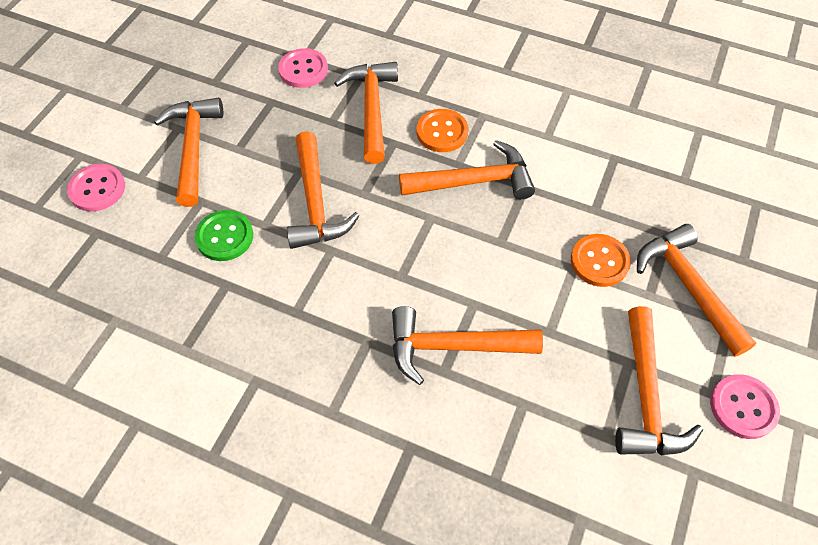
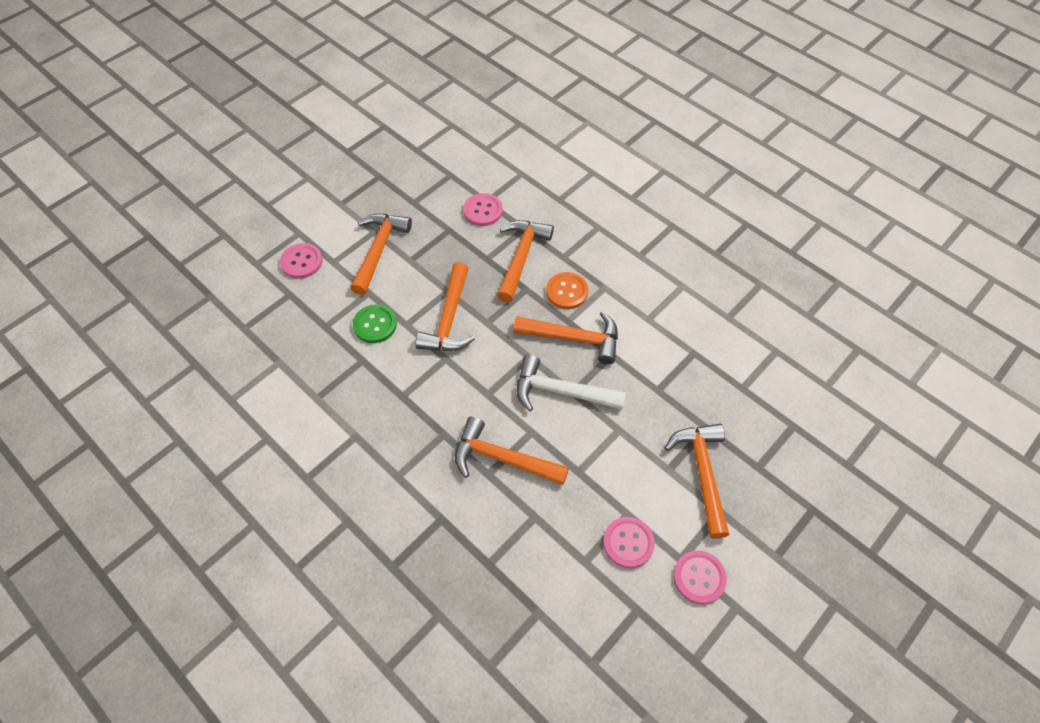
camera: 20 degrees right, 0 degrees up
orange button [571,234,631,287] -> none
orange hammer [615,306,703,455] -> pink button [603,517,655,568]
none -> white hammer [517,355,626,411]

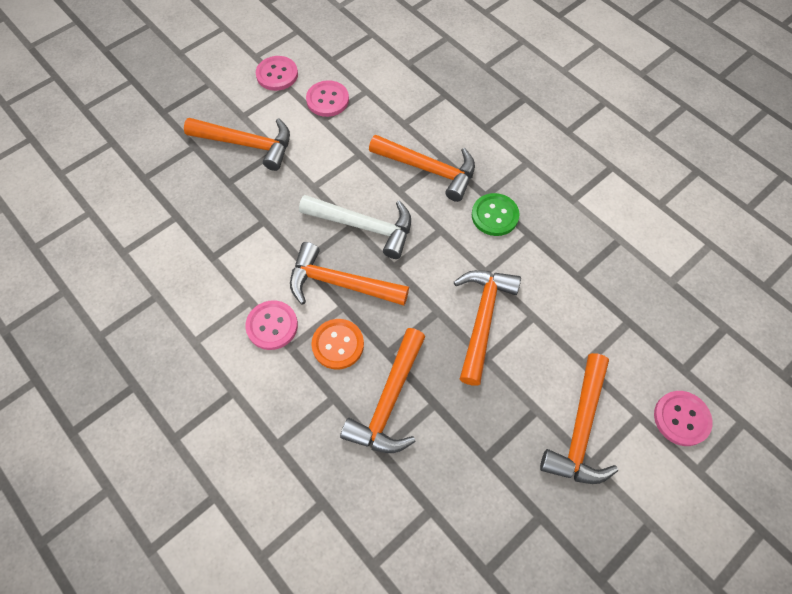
camera: 175 degrees left, 5 degrees up
green button [353,304,397,343] -> green button moved to [472,193,520,236]
pink button [463,193,503,226] -> pink button moved to [245,300,298,350]
orange hammer [665,424,730,539] -> orange hammer turned 75 degrees counterclockwise [184,118,290,171]

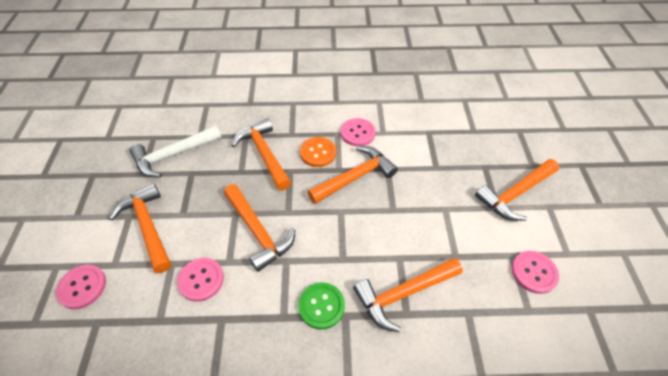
camera: 130 degrees right, 10 degrees down
pink button [256,56,298,91] -> pink button moved to [177,258,224,302]
white hammer [299,195,411,259] -> white hammer moved to [130,125,222,178]

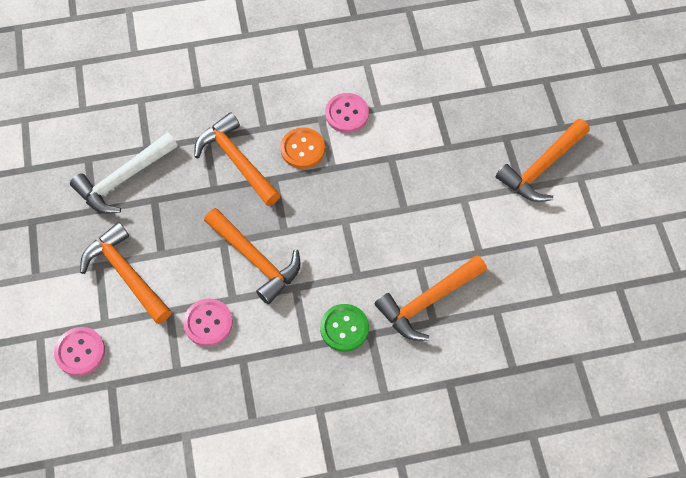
camera: 10 degrees left, 10 degrees up
orange hammer [308,146,398,204] -> none
pink button [512,251,559,294] -> none

